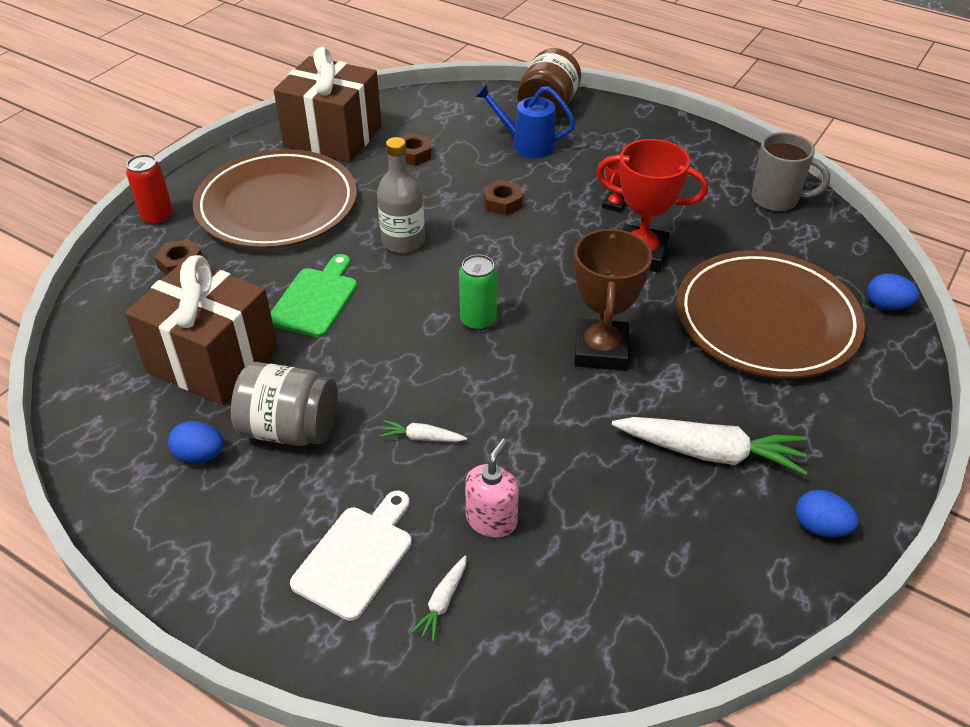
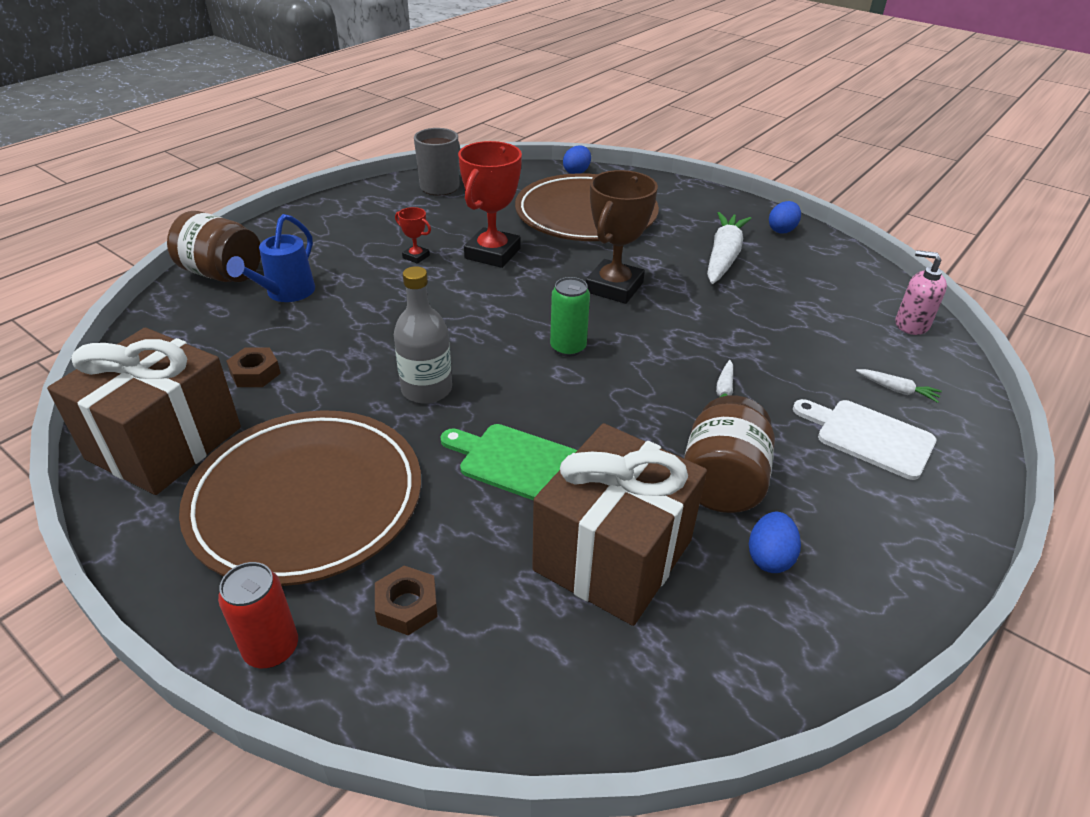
camera: 85 degrees left, 5 degrees down
grey jar [231,362,338,446] -> brown jar [684,395,775,513]
pink soap dispenser [465,439,519,538] -> pink soap dispenser moved to [896,250,947,335]
brown nut [483,180,523,216] -> none
brown trophy [574,228,652,370] -> brown trophy turned 75 degrees counterclockwise [586,170,658,304]

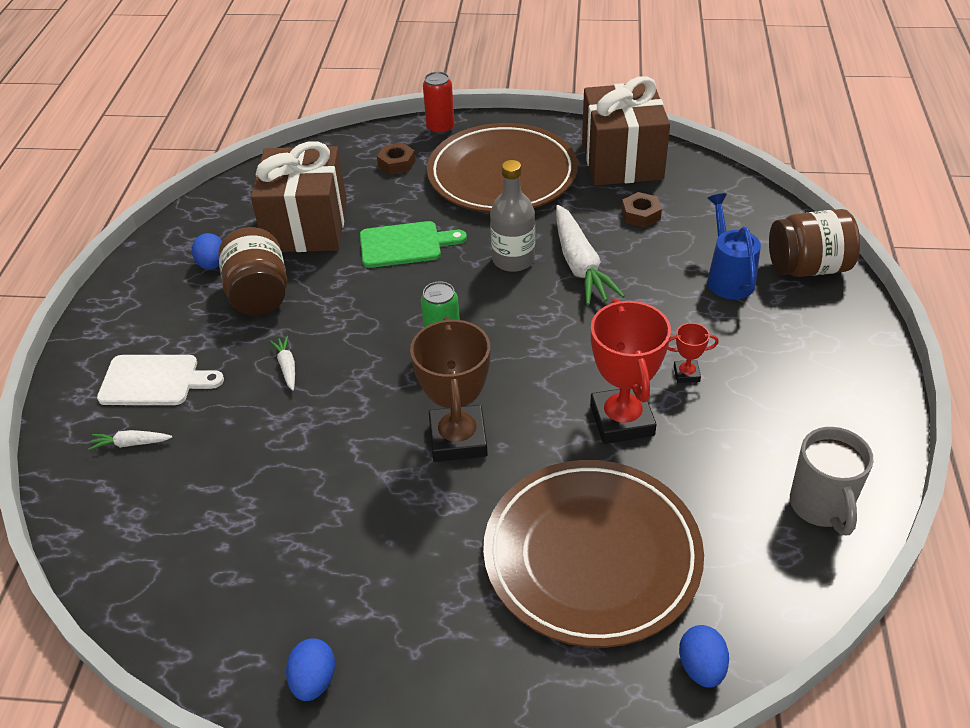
camera: 150 degrees right, 5 degrees up
white carrot [707,212,751,284] -> white carrot moved to [556,205,625,305]
pink soap dispenser [896,250,947,335] -> none

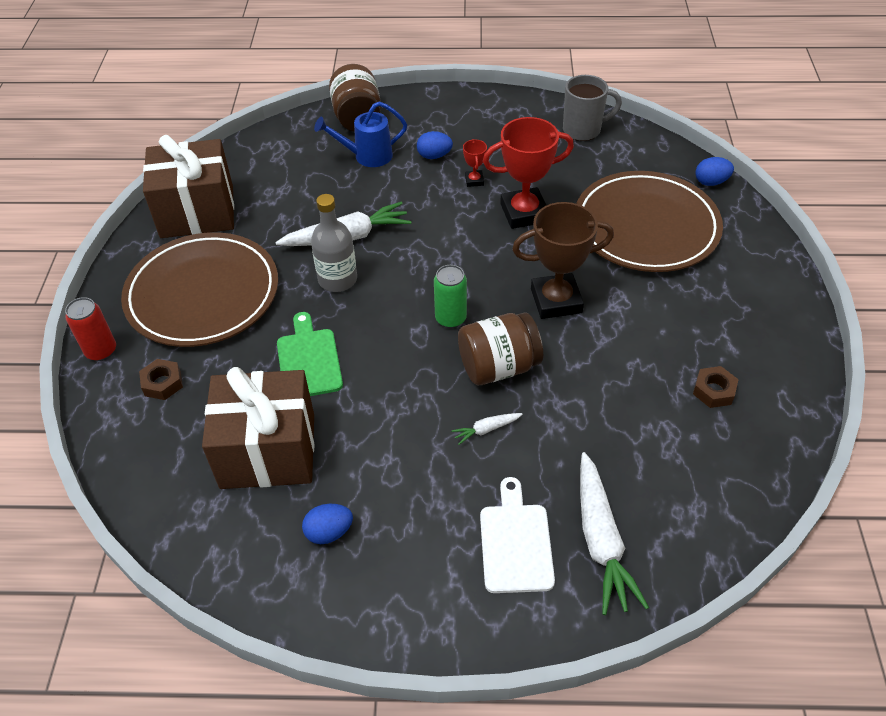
camera: 95 degrees left, 5 degrees up
white carrot [88,430,172,450] -> white carrot [580,452,649,615], size x2.18
brown jar [218,227,287,315] -> brown jar moved to [458,313,543,385]
blue egg [286,638,335,701] -> blue egg moved to [417,131,453,159]
brown nut [622,192,662,228] -> brown nut moved to [693,366,739,408]

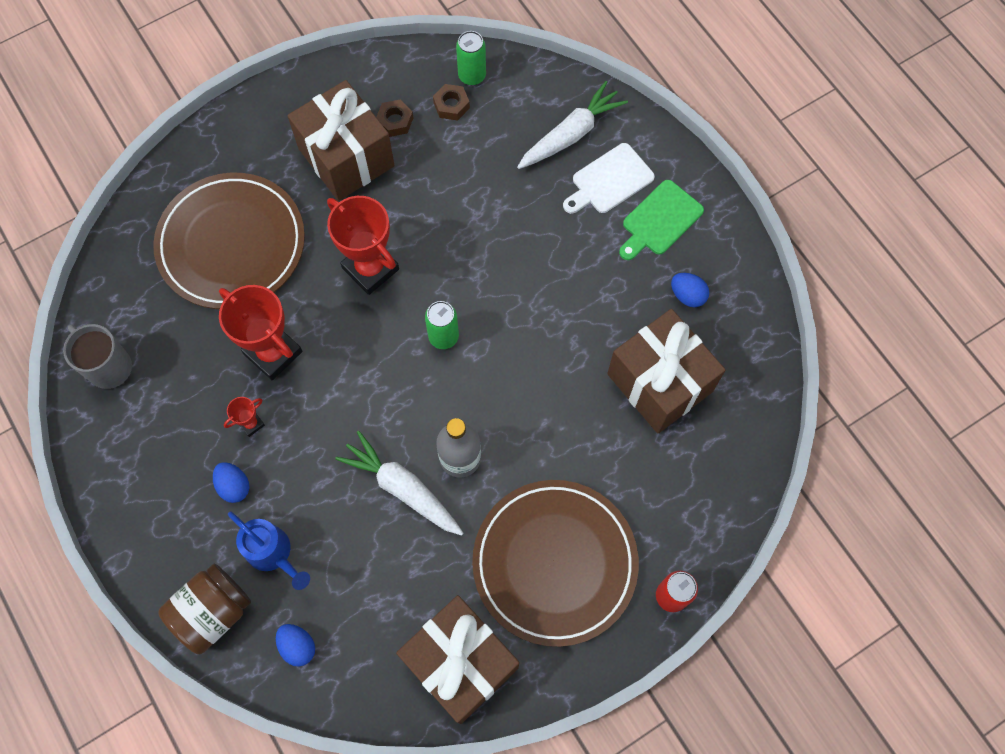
camera: 125 degrees left, 20 degrees up
brown nut [139,359,183,400] -> brown nut moved to [433,84,470,121]
green cutting board [277,312,343,396] -> green cutting board moved to [619,180,704,260]
white carrot [451,413,523,445] -> none
brown jar [458,313,543,385] -> none
brown trophy [512,202,614,319] -> red trophy [327,196,399,295]
blue egg [695,157,734,186] -> blue egg moved to [276,624,315,667]
none -> brown gift [287,80,395,201]
none -> green can [456,31,486,85]

